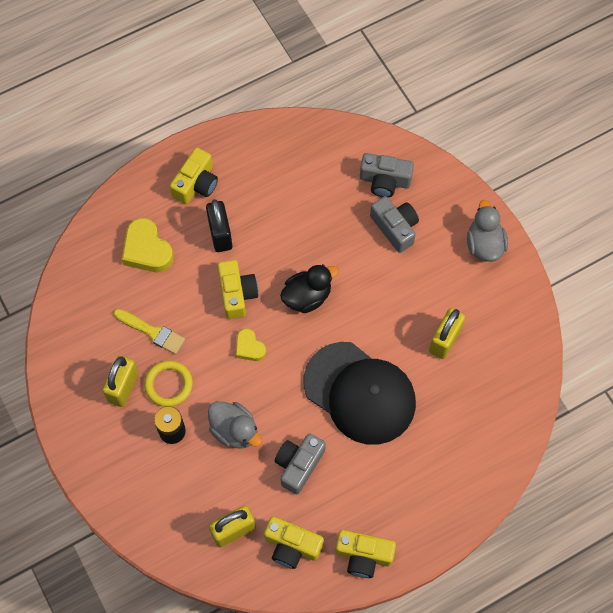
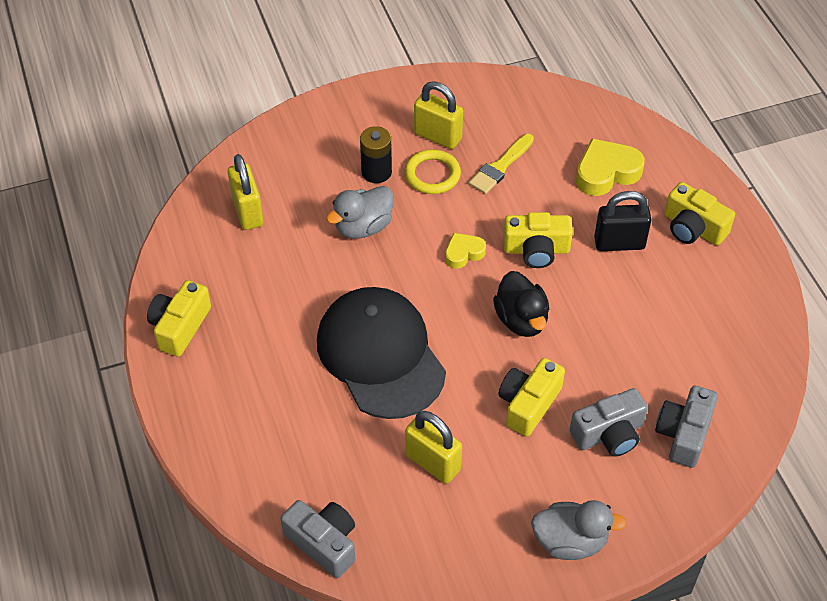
camera: 100 degrees right, 15 degrees down
yellow camera [264,516,324,569] -> yellow camera moved to [498,358,565,436]
grey camera [274,433,326,494] -> grey camera moved to [281,500,355,578]
black cap [304,342,416,445] -> black cap turned 105 degrees clockwise [317,287,446,419]

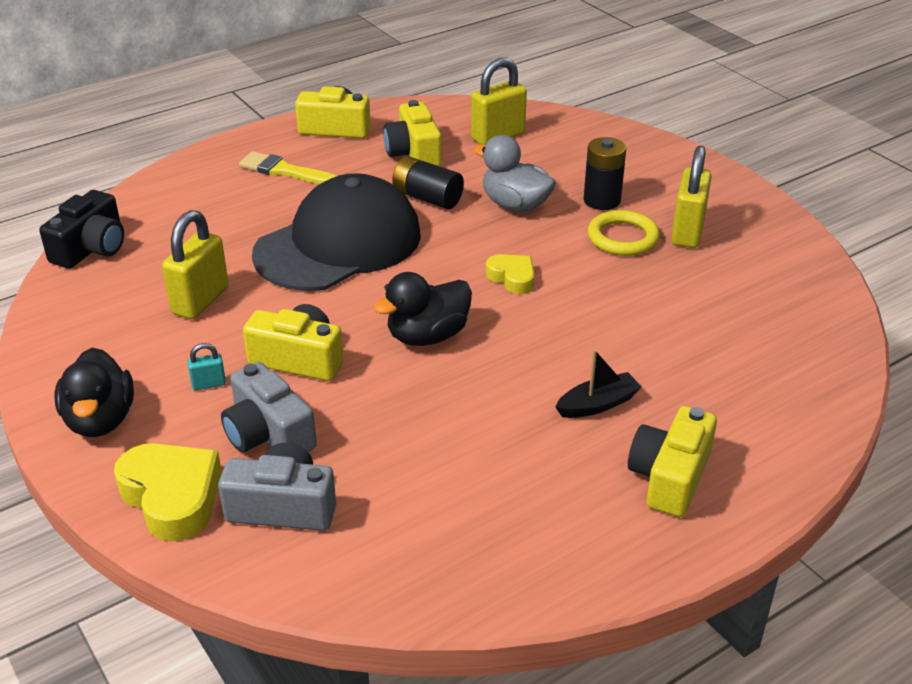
camera: 75 degrees right, 15 degrees down
grey camera [281,500,355,578] -> black camera [39,190,124,269]
yellow brush [468,134,534,194] -> yellow brush moved to [239,151,337,184]
yellow camera [503,212,573,268] -> yellow camera moved to [383,100,442,166]
grey duck [531,500,627,560] -> black duck [55,348,134,437]
yellow heart [576,138,645,196] -> yellow heart moved to [114,443,222,541]
black padlock [594,191,651,251] -> black boat [555,349,642,418]
none -> turquoise padlock [188,343,226,390]
none -> black battery [392,156,464,209]

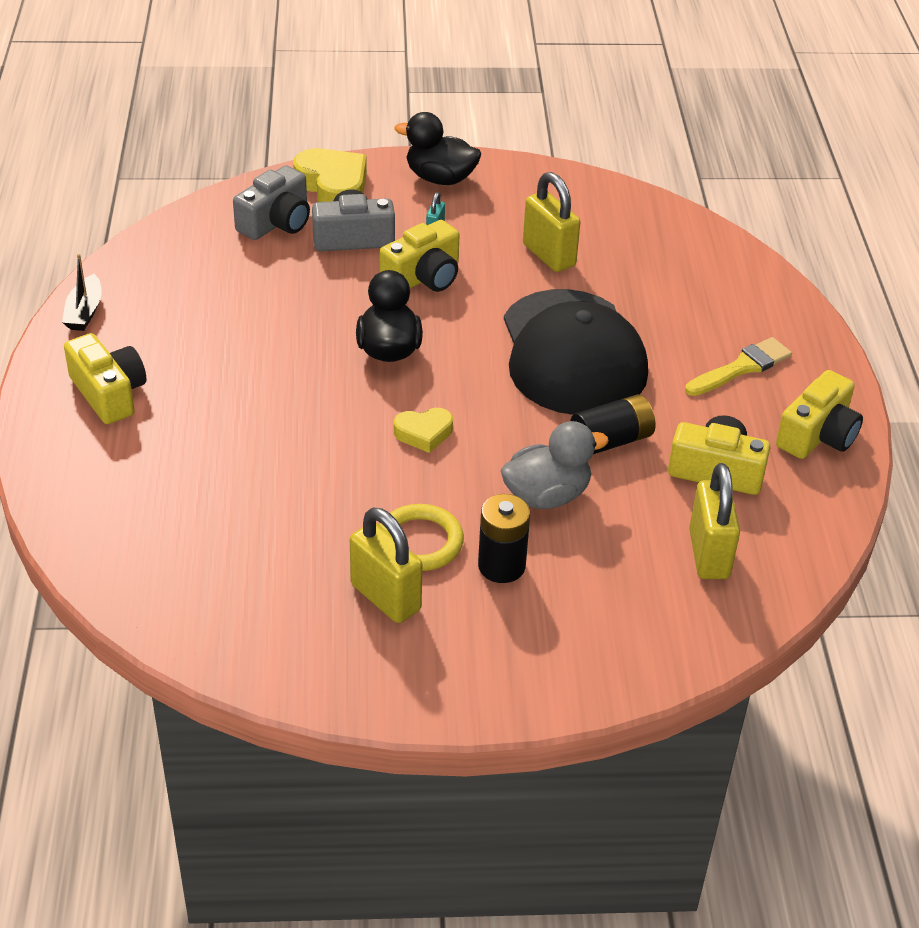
camera: 120 degrees right, 5 degrees up
black camera [39,190,124,269] -> none
yellow heart [114,443,222,541] -> yellow heart turned 120 degrees counterclockwise [293,148,367,202]
black boat [555,349,642,418] -> black boat moved to [62,254,102,331]

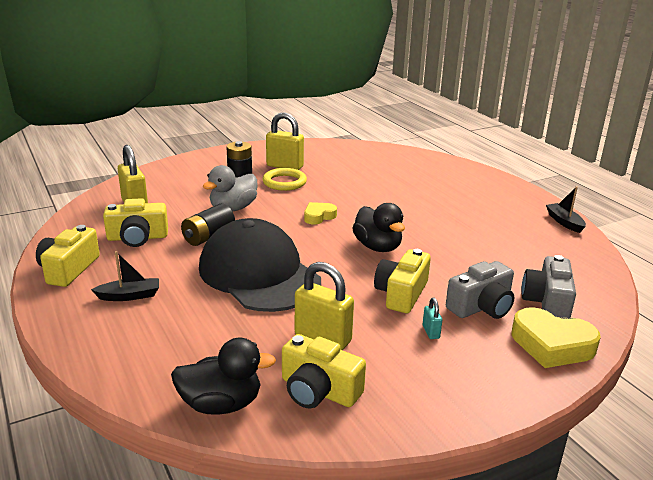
camera: 155 degrees right, 15 degrees down
yellow camera [64,333,146,424] -> yellow camera moved to [282,334,366,409]
black duck [395,112,481,185] -> black duck moved to [171,337,276,415]
yellow brush [685,337,792,396] -> black boat [91,251,159,301]

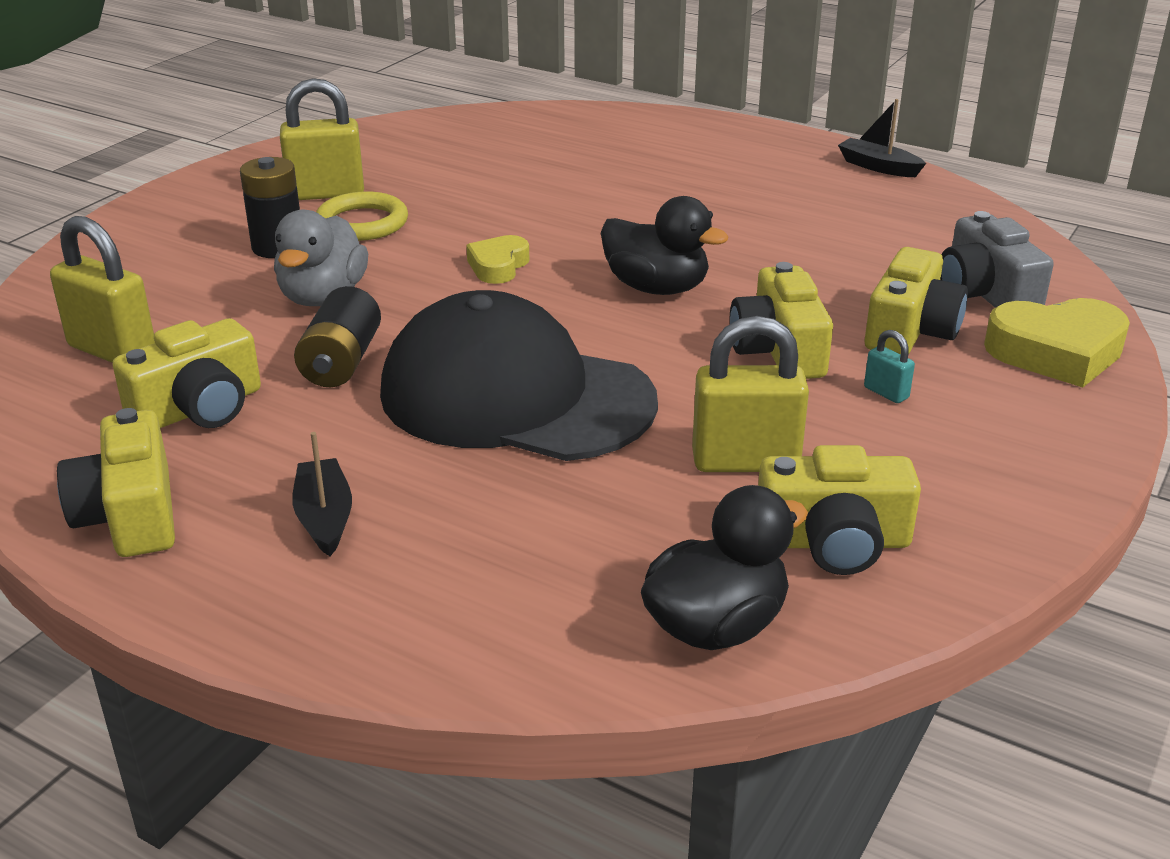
camera: 30 degrees left, 5 degrees up
black boat [91,251,159,301] -> black boat turned 60 degrees counterclockwise [292,432,352,556]
grey camera [446,261,514,319] -> yellow camera [865,247,968,354]

